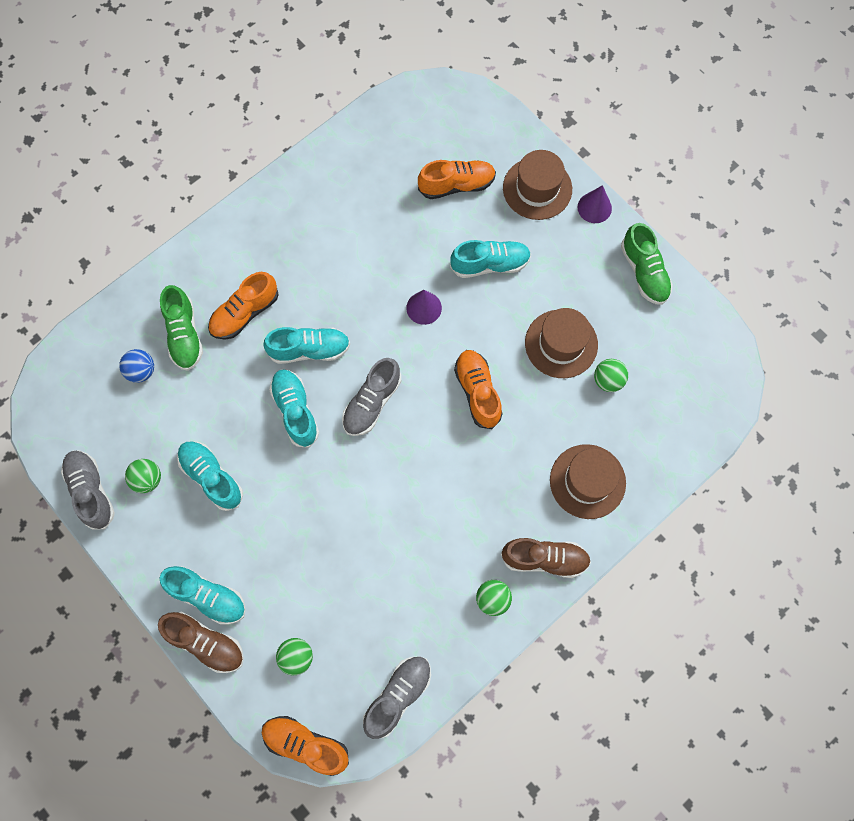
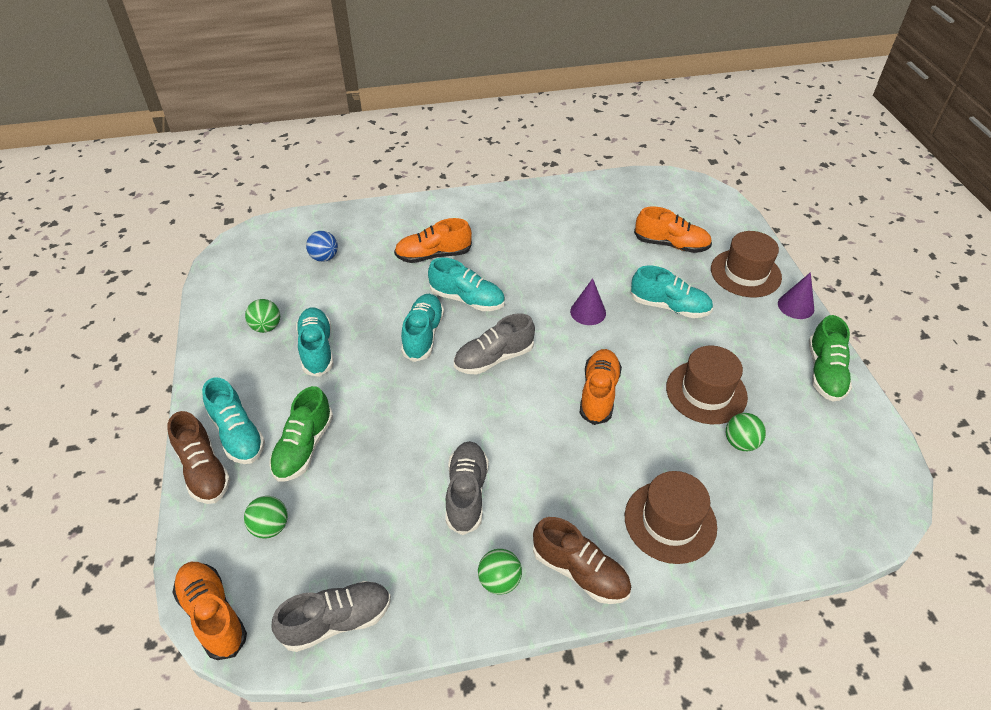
camera: 30 degrees right, 25 degrees down
grey shoe [61,450,115,529] -> grey shoe moved to [445,441,489,535]
green shoe [160,285,203,371] -> green shoe moved to [269,386,333,482]

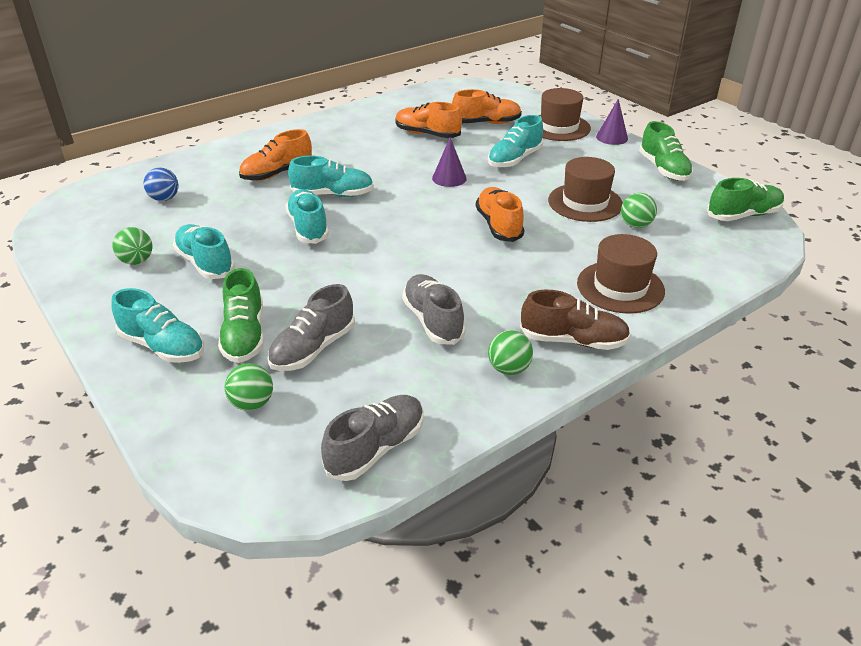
camera: 25 degrees left, 10 degrees down
brown shoe [167,411,231,504] -> none
orange shoe [172,562,247,660] -> orange shoe moved to [395,102,462,138]
grey shoe [454,313,535,375] -> grey shoe moved to [268,284,355,371]
turquoise shoe [630,266,713,318] -> turquoise shoe turned 135 degrees clockwise [488,115,543,168]
none -> green shoe [707,178,785,221]

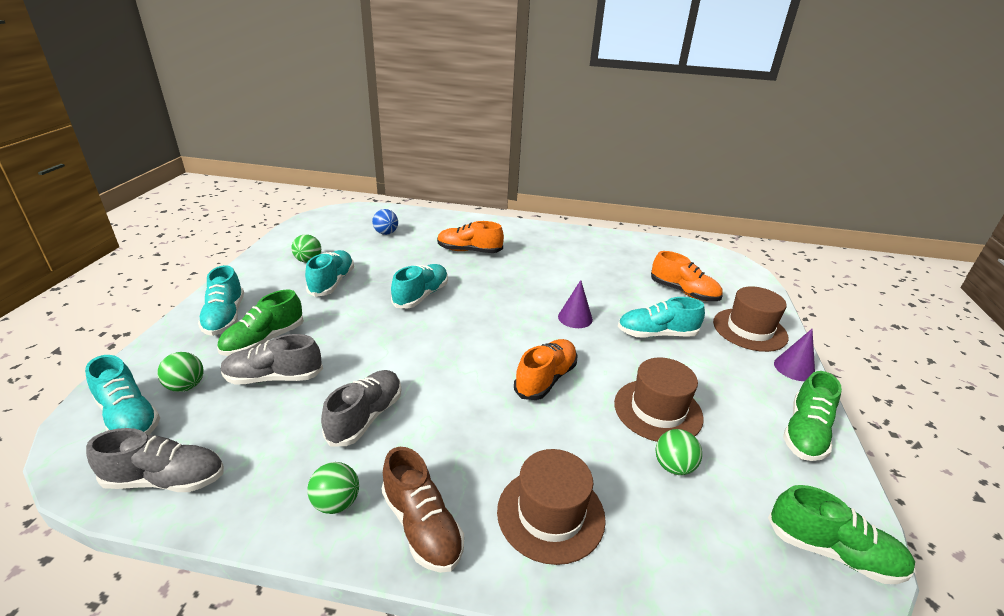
camera: 45 degrees right, 5 degrees down
turquoise shoe [288,156,374,197] -> turquoise shoe moved to [85,355,160,435]
orange shoe [395,102,462,138] -> none

